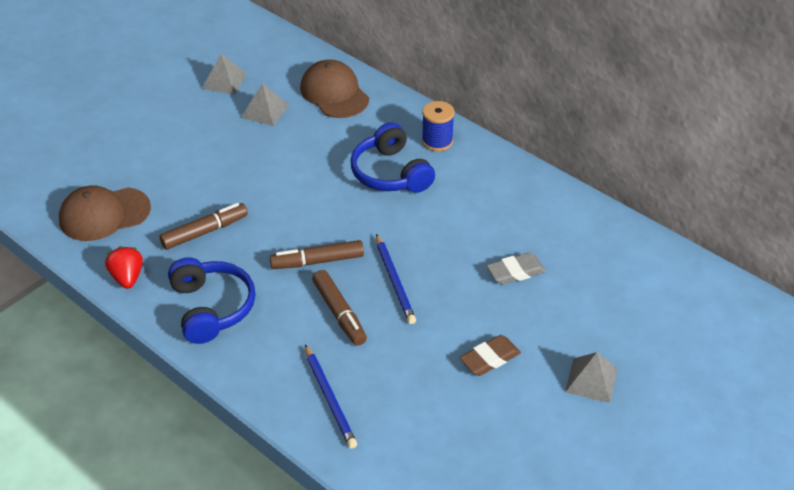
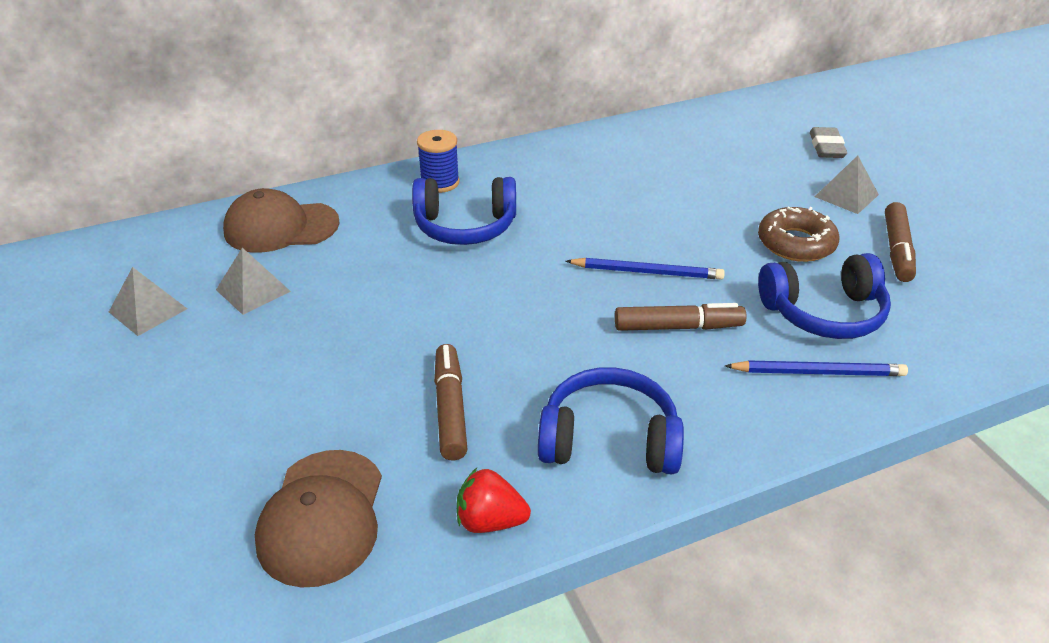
camera: 65 degrees left, 5 degrees down
brown marker [270,240,364,269] -> brown marker moved to [885,202,916,282]
brown eraser [459,335,521,376] -> brown donut [758,207,839,262]
grey eraser [486,252,546,285] -> grey eraser moved to [810,127,847,158]
none -> blue headphones [758,253,891,339]

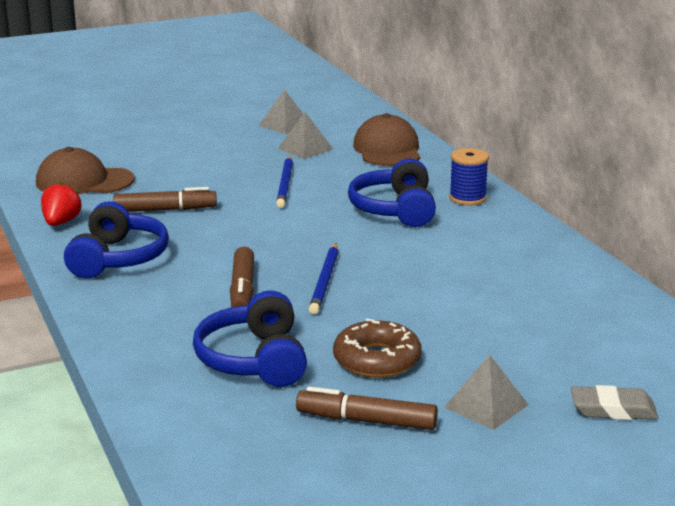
camera: 90 degrees right, 15 degrees down
blue pencil [725,360,908,376] -> blue pencil moved to [276,156,293,208]

